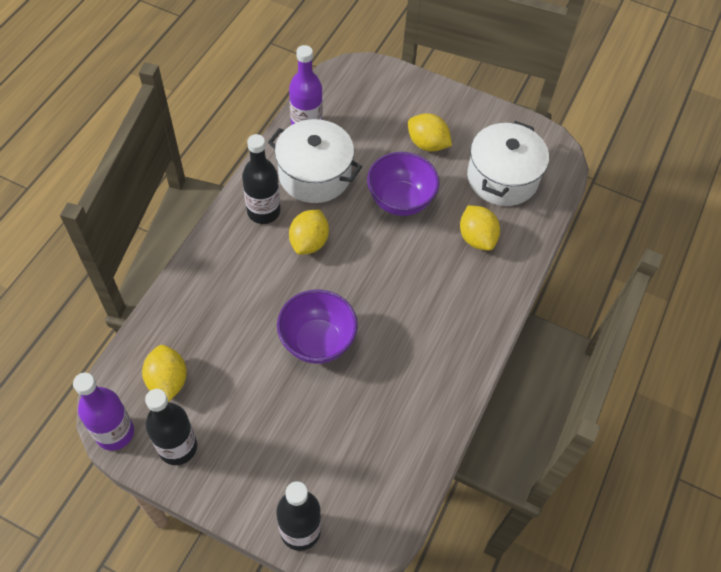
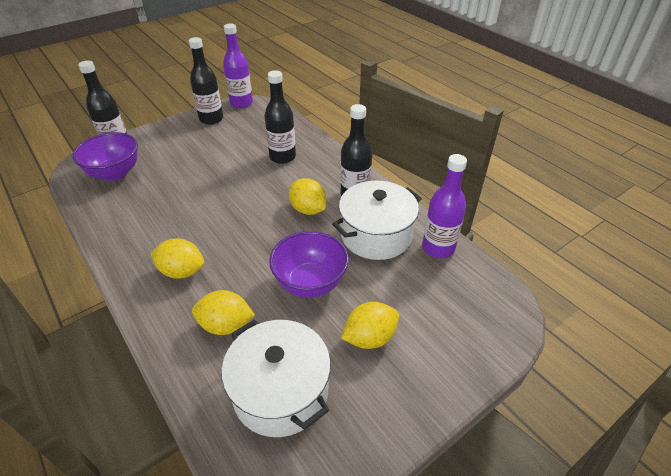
camera: 120 degrees right, 15 degrees down
yellow lemon [142,345,187,402] -> yellow lemon moved to [150,238,204,279]
purple bowl [277,289,358,364] -> purple bowl moved to [72,132,138,181]
none -> black bottle [264,70,296,164]

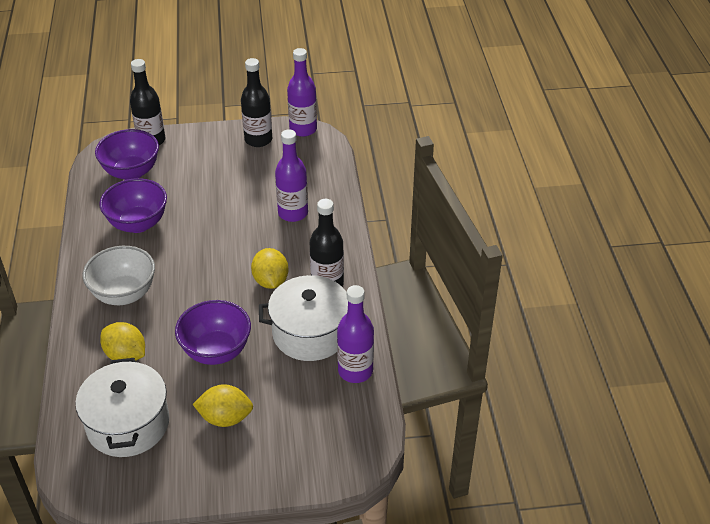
camera: 30 degrees right, 0 degrees up
yellow lemon [150,238,204,279] -> white bowl [82,246,155,305]
black bottle [264,70,296,164] -> purple bottle [275,129,308,222]
none -> purple bowl [99,178,167,233]

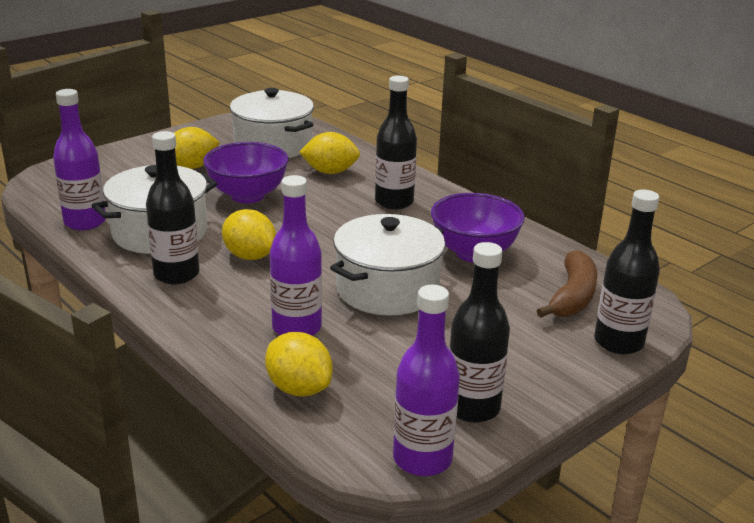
camera: 145 degrees right, 15 degrees down
white bowl [82,246,155,305] -> black bottle [375,75,417,210]
purple bowl [95,129,159,180] -> brown banana [537,250,597,318]
none -> yellow lemon [265,332,333,396]
none -> white pot [330,214,445,315]

